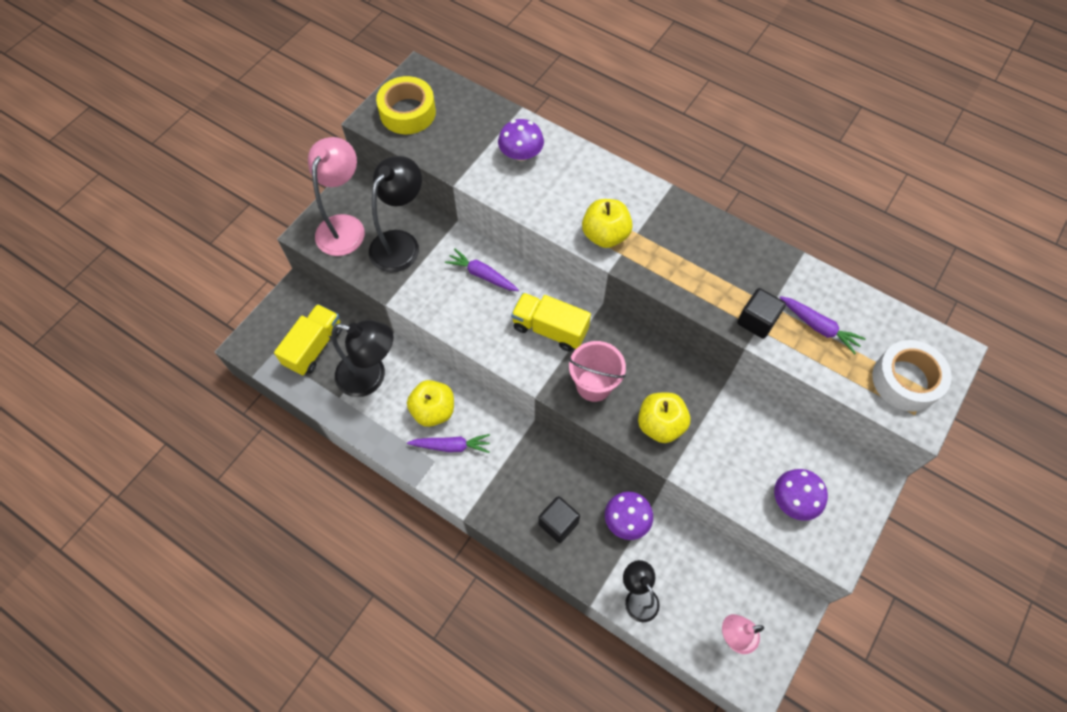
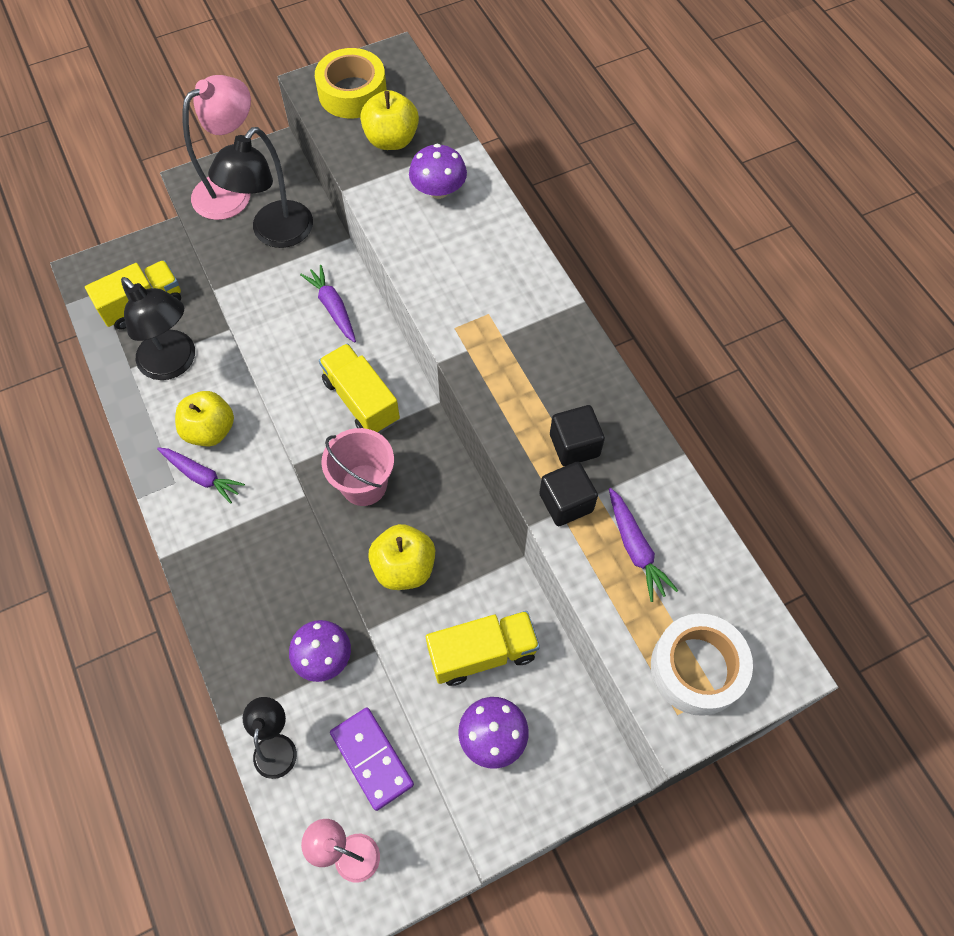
camera: 30 degrees right, 0 degrees up
black lamp [369,156,422,272] -> black lamp turned 150 degrees clockwise [208,127,313,248]
black cube [538,496,580,543] -> black cube moved to [550,405,605,466]
yellow apple [582,199,633,248] -> yellow apple moved to [360,90,419,150]
none -> purple domino [330,708,414,811]
none -> yellow truck [426,611,540,686]

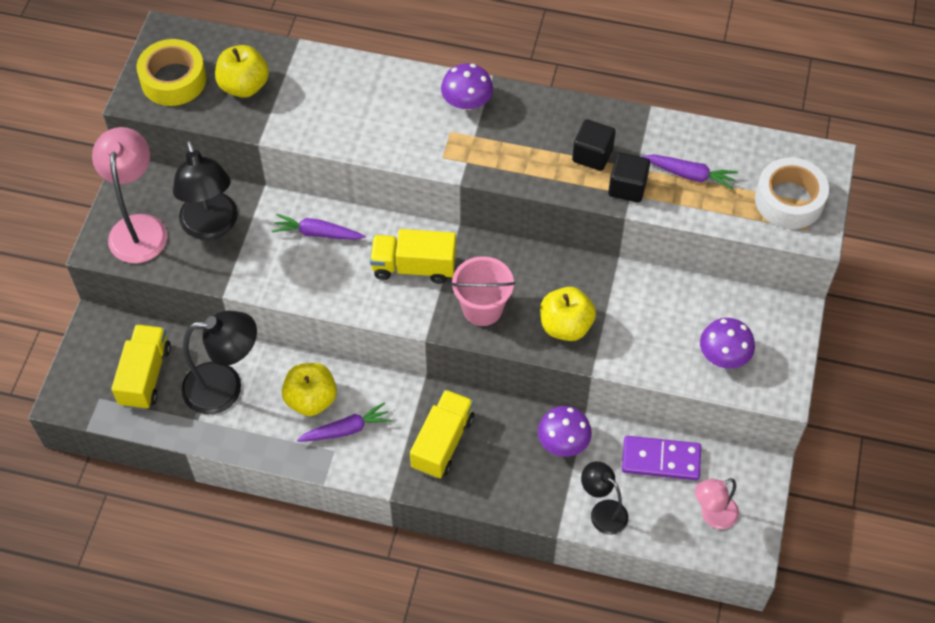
camera: 50 degrees left, 5 degrees down
purple mushroom [409,144,467,199] -> purple mushroom moved to [441,63,493,110]
yellow truck [426,611,540,686] -> yellow truck moved to [410,390,474,479]

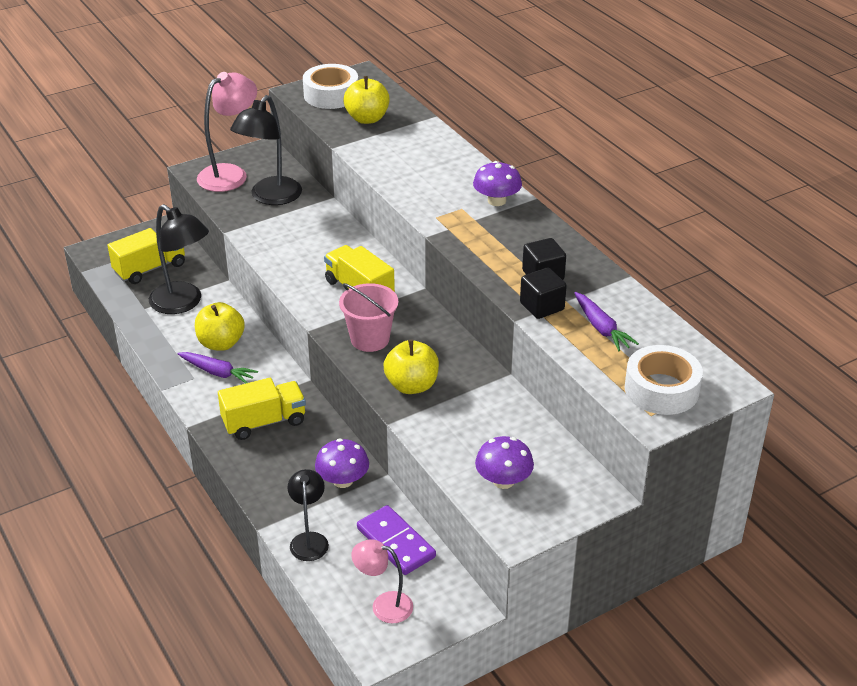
camera: 45 degrees right, 20 degrees down
yellow tape [136,39,207,106] -> white tape [303,64,358,109]
purple carrot [272,214,365,240] -> none

